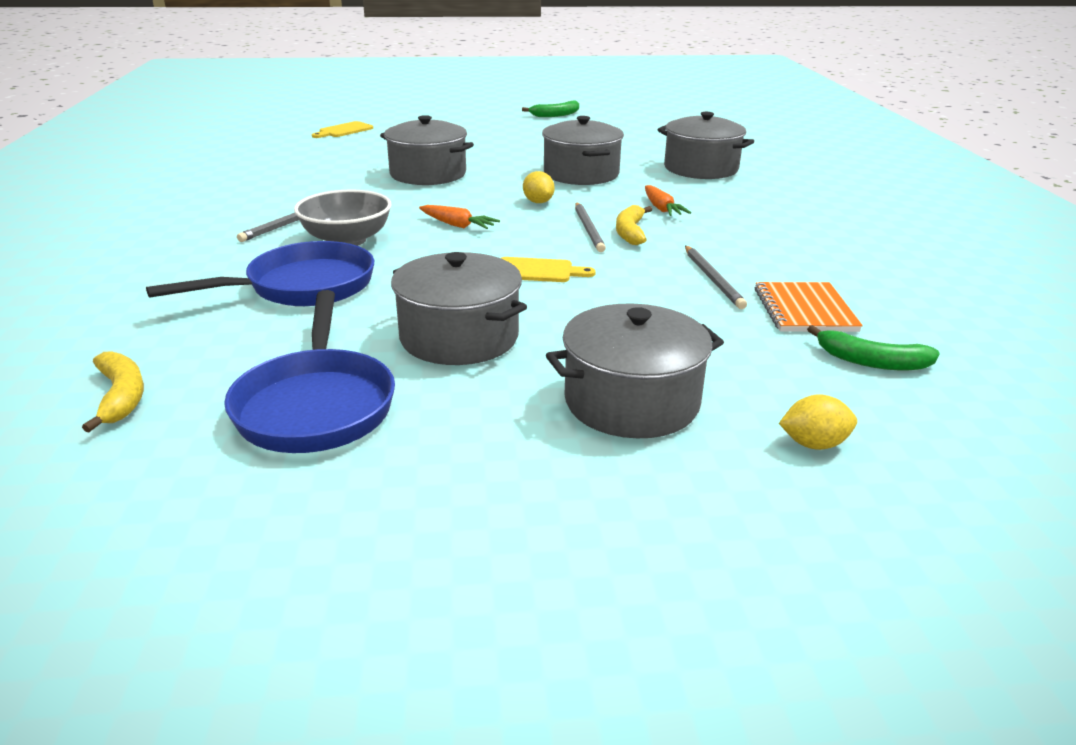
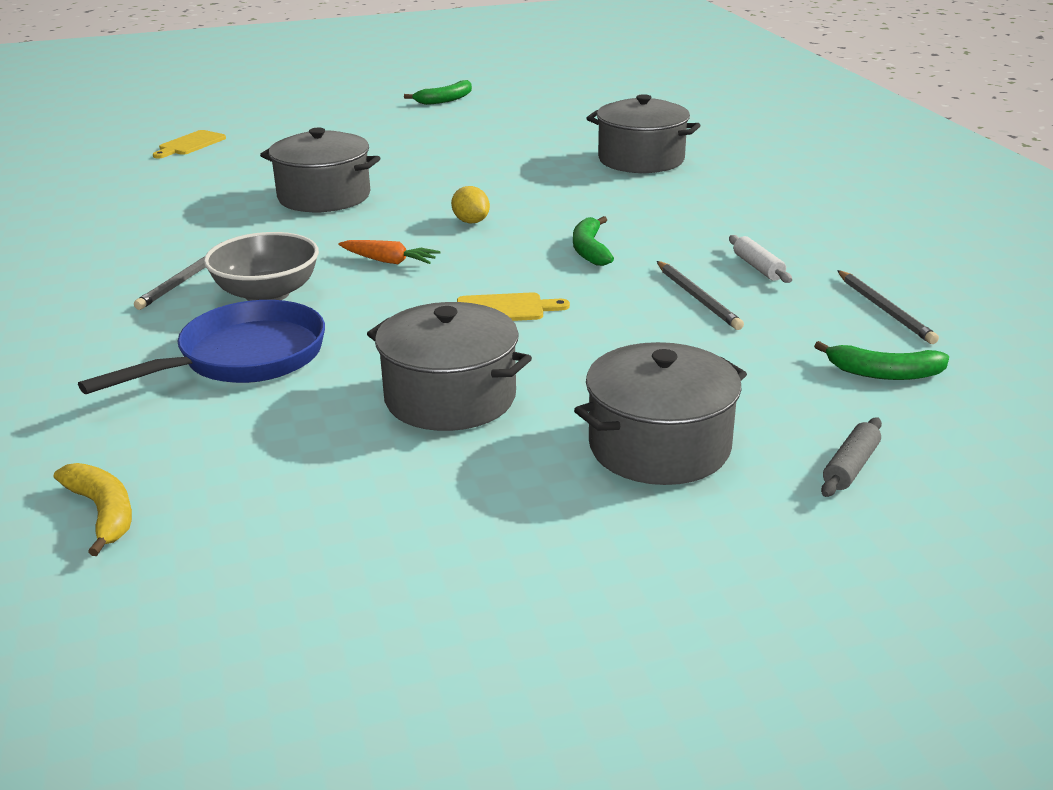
camera: 10 degrees left, 0 degrees up
blue pan [224,290,395,453] -> none
grey pot [542,116,624,185] -> none
grey pencil [575,202,606,252] -> grey pencil moved to [837,270,939,344]
yellow banana [616,205,652,245] -> green banana [573,216,614,266]
orange carrot [645,185,691,216] -> none
orange notebook [755,282,863,332] -> none
yellow lemon [779,394,857,450] -> grey rolling pin [821,418,882,497]
none -> white rolling pin [729,235,792,283]

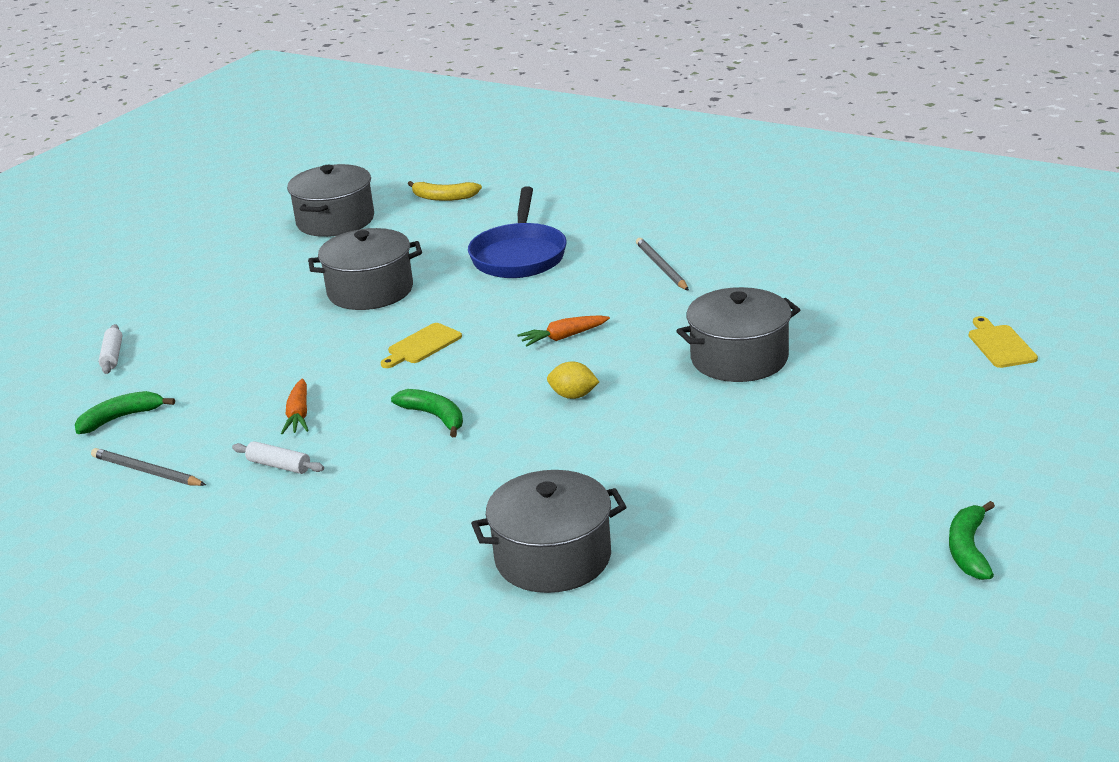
camera: 140 degrees right, 0 degrees up
grey bowl [204,232,319,301] -> none
grey pot [574,342,747,485] -> grey pot moved to [287,164,374,237]
grey pencil [657,261,744,330] -> orange carrot [281,378,309,434]
grey rolling pin [821,418,882,497] -> white rolling pin [99,324,122,374]

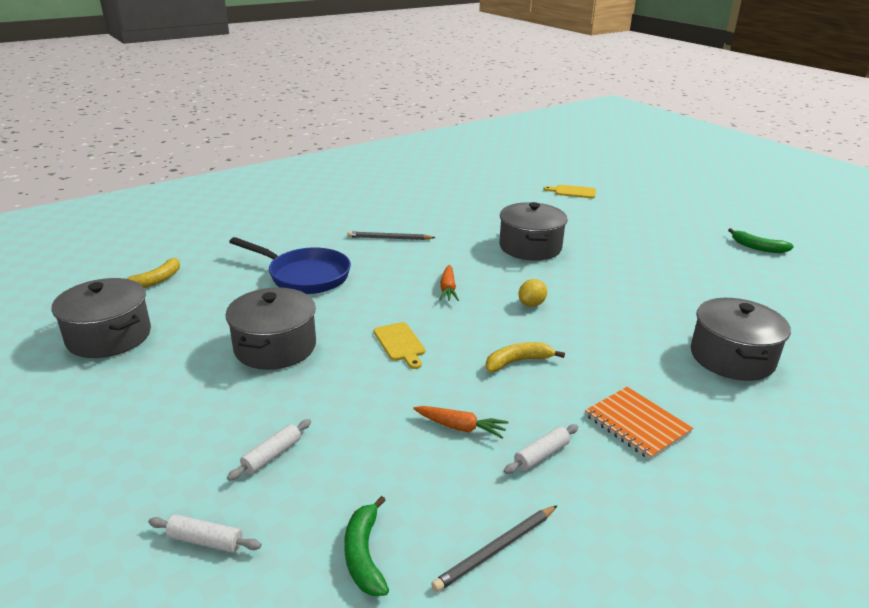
camera: 70 degrees left, 0 degrees up
green banana [391,389,463,437] -> yellow banana [486,342,565,372]
none -> white rolling pin [227,419,311,481]
none -> orange notebook [585,387,693,460]

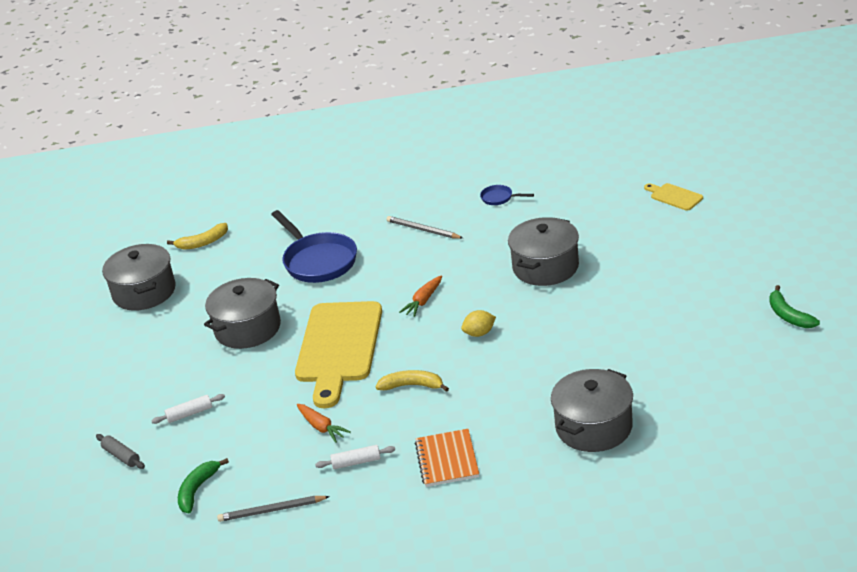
camera: 35 degrees right, 5 degrees up
white rolling pin [148,515,261,552] -> grey rolling pin [96,434,145,469]
yellow cutting board [374,322,425,369] -> yellow cutting board [295,301,382,408], size x2.33
none -> blue pan [480,185,534,205]

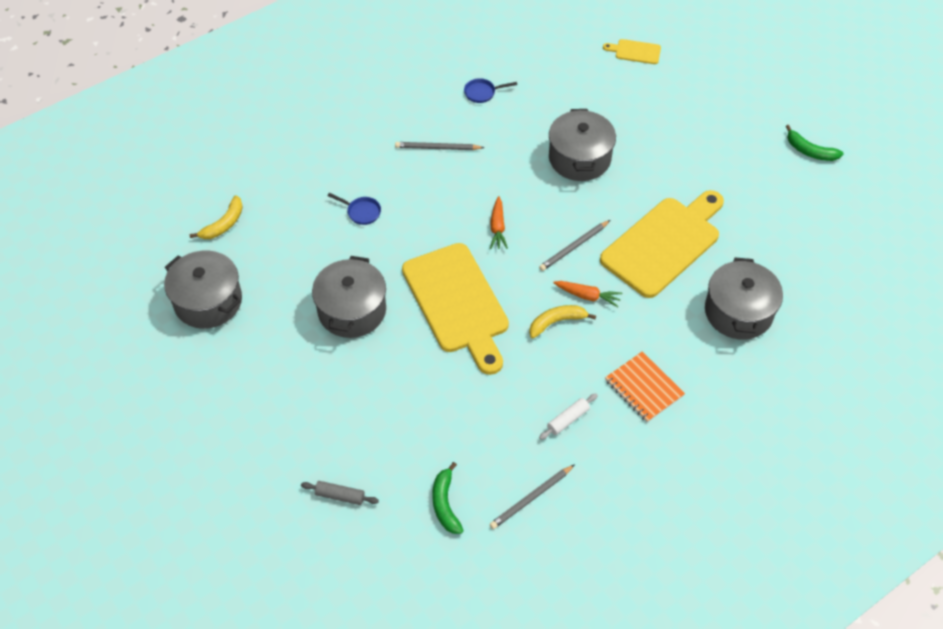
camera: 35 degrees left, 20 degrees up
white rolling pin [151,394,225,424] -> none
blue pan [271,210,357,283] -> blue pan [327,193,381,225], size x0.44
orange carrot [297,404,351,443] -> orange carrot moved to [553,281,622,307]
yellow lemon [461,310,496,337] -> grey pencil [539,220,610,271]
none -> yellow cutting board [600,190,724,298]

